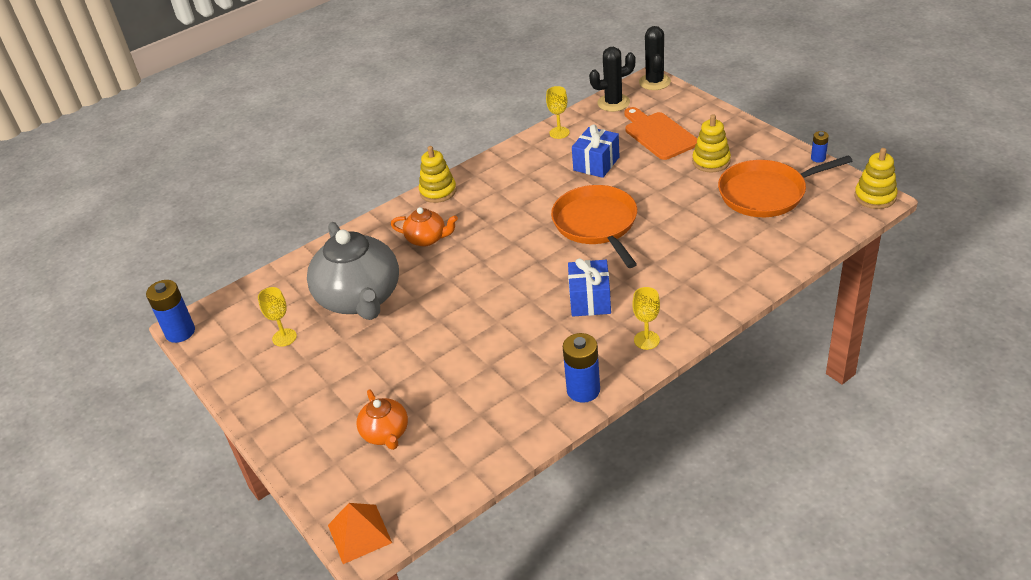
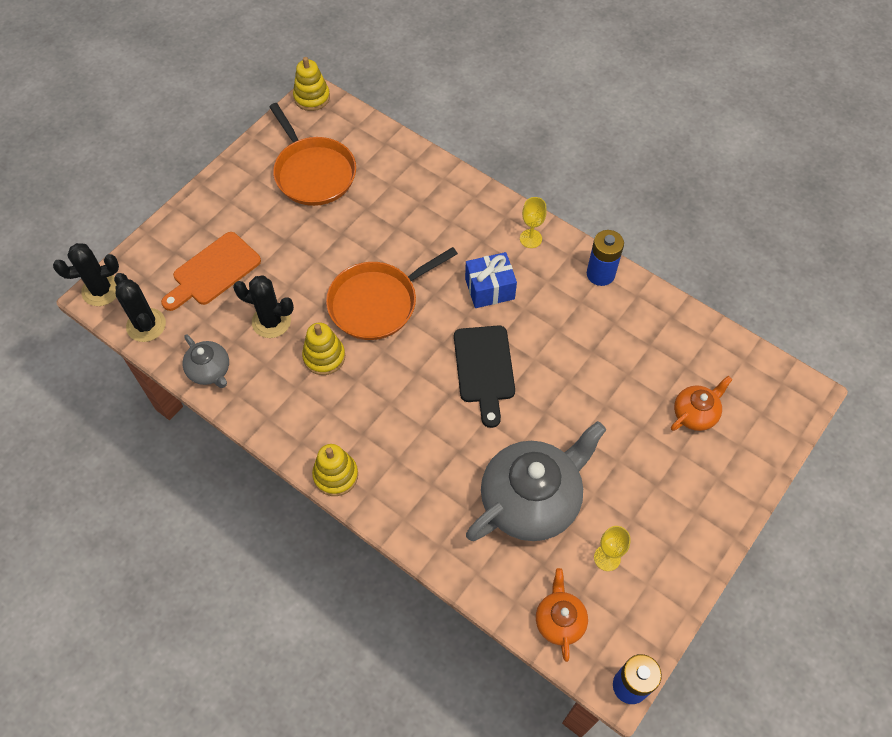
camera: 110 degrees left, 20 degrees up
orange pyramid [328,503,392,564] -> none
orange teapot [391,207,458,246] -> orange teapot moved to [536,568,588,662]
yellow goblet [546,86,570,139] -> grey teapot [183,335,229,388]
blue gift [572,124,620,178] -> black cactus [233,276,294,338]
yellow stacking toy [692,114,731,172] -> yellow stacking toy moved to [302,323,345,375]
blue battery [811,131,829,163] -> none
none -> black cutting board [454,325,515,428]

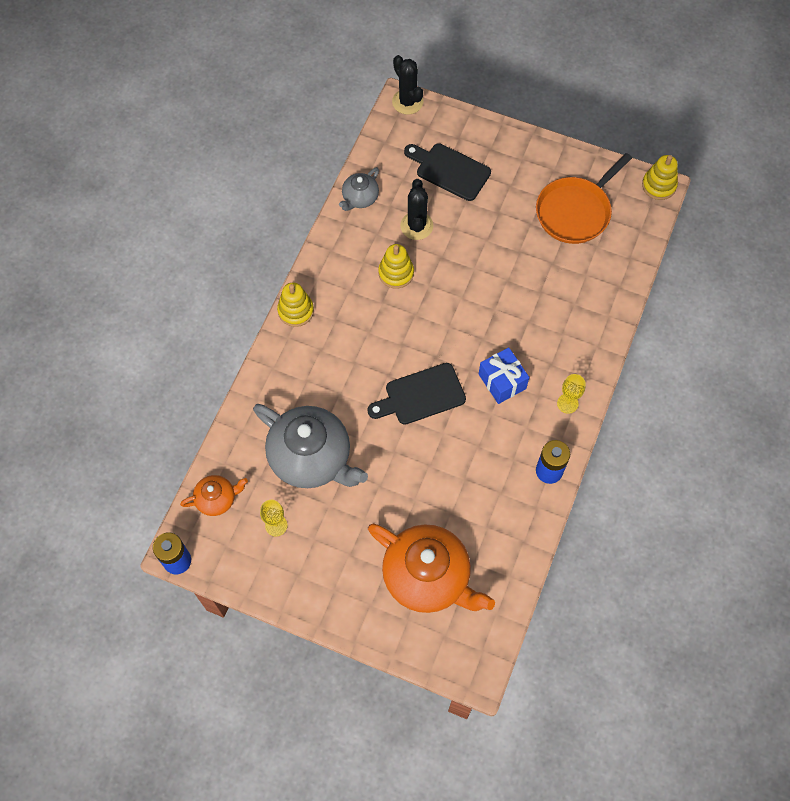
camera: 75 degrees right, 5 degrees up
black cactus [114,273,166,342] -> none
orange cutting board [161,232,261,311] -> black cutting board [404,143,491,201]
orange pan [326,247,458,340] -> none
orange teapot [671,376,733,431] -> orange teapot [368,523,495,613], size x2.04

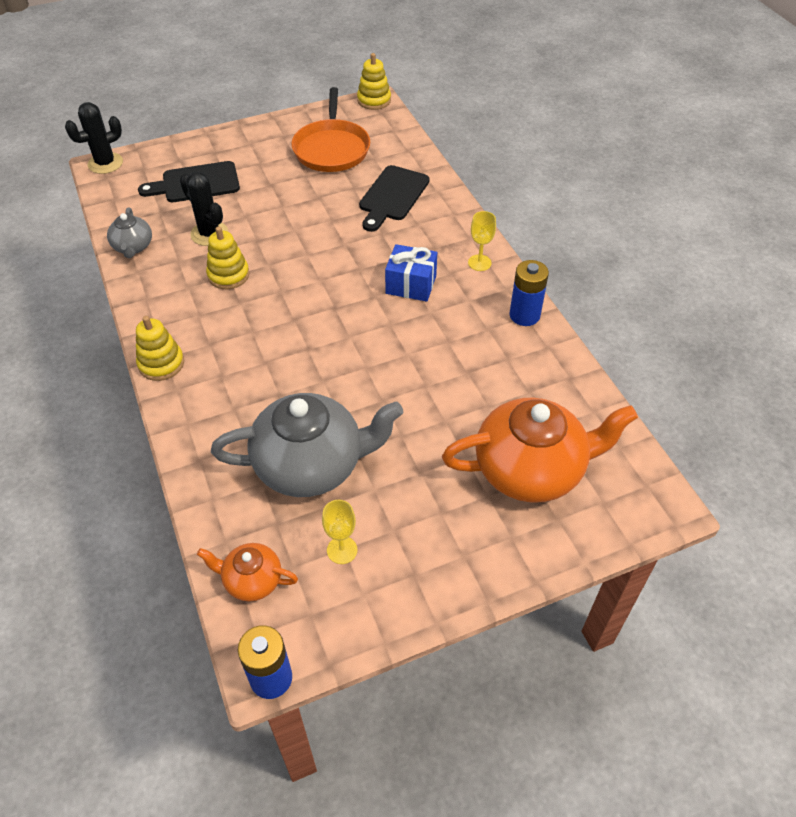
camera: 45 degrees left, 15 degrees down
orange teapot [180,475,248,516] -> orange teapot turned 105 degrees counterclockwise [197,543,298,602]
black cutting board [367,363,466,425] -> black cutting board moved to [359,165,430,232]
black cactus [392,55,423,115] -> black cactus turned 45 degrees counterclockwise [65,102,123,174]

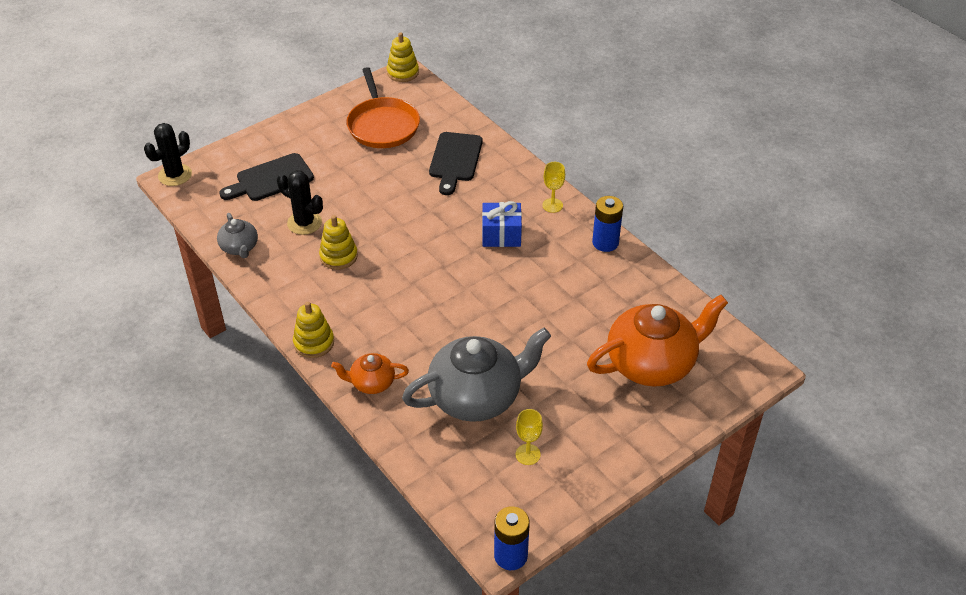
camera: 15 degrees left, 5 degrees down
orange teapot [197,543,298,602] -> orange teapot moved to [331,353,409,394]

